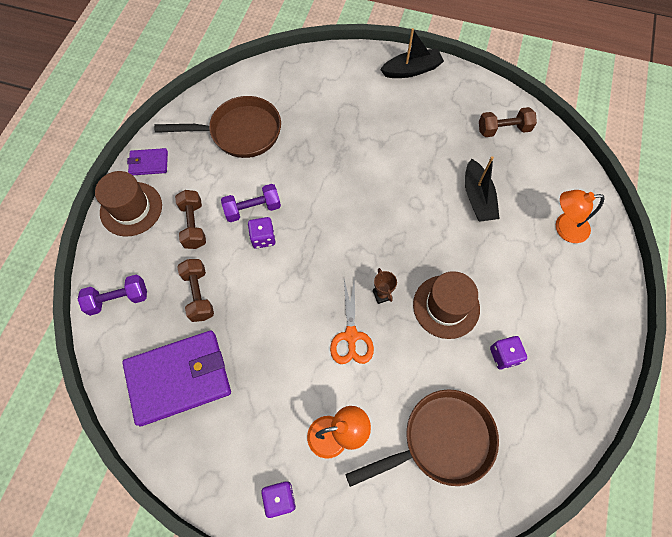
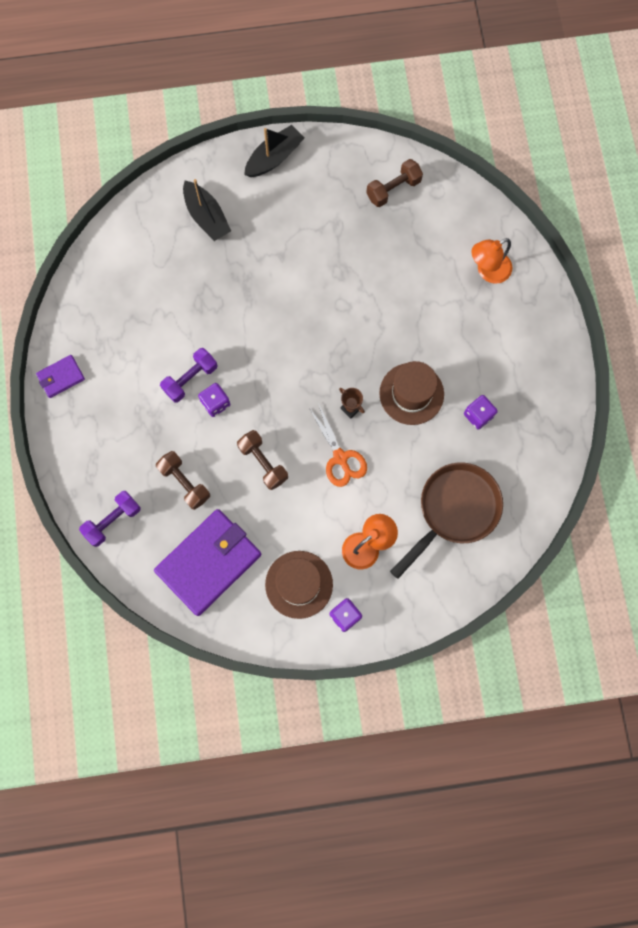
camera: 25 degrees left, 10 degrees up
brown hat [95,171,162,236] -> brown hat moved to [265,551,333,619]
brown pan [154,96,281,158] -> none
brown dumbbell [175,190,206,249] -> brown dumbbell moved to [237,430,288,490]
black boat [465,156,500,222] -> black boat moved to [183,179,231,241]

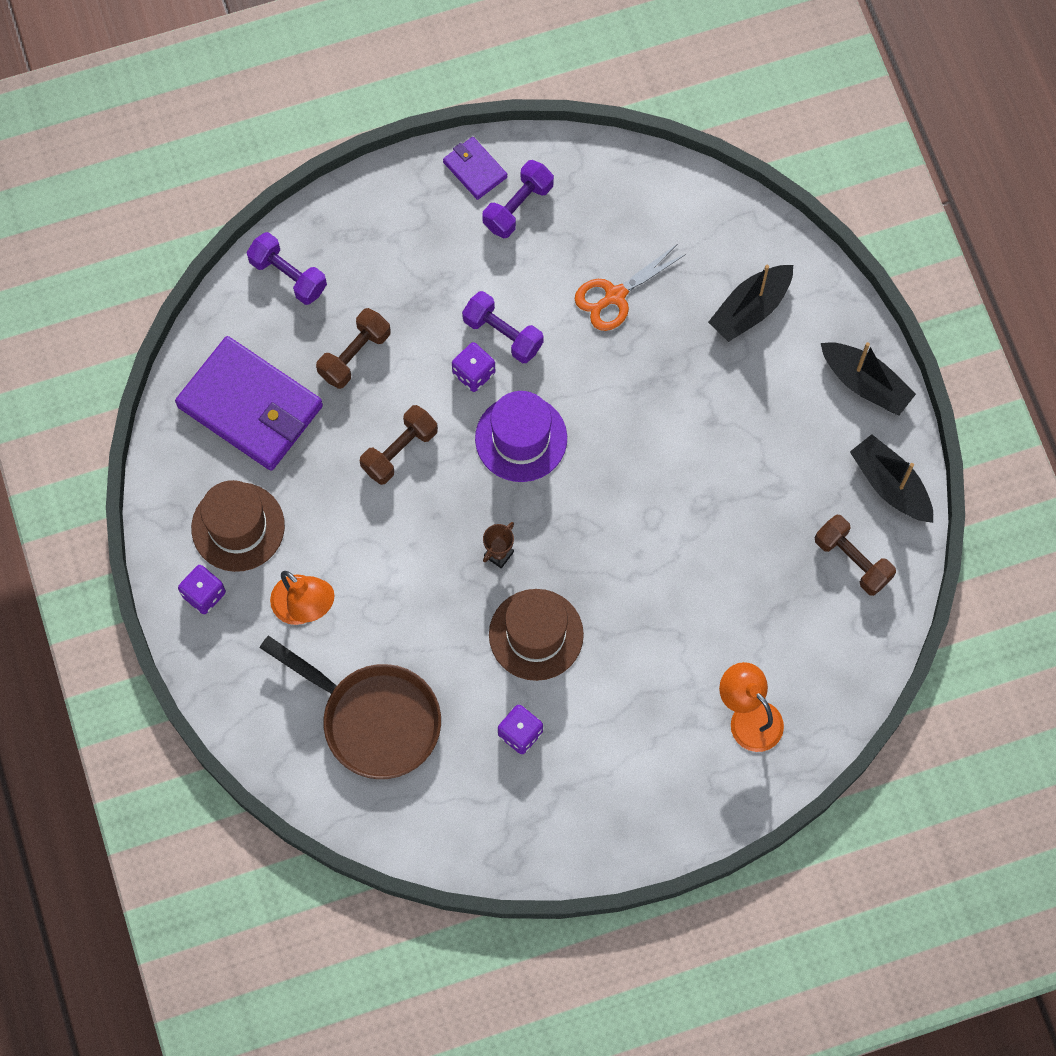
camera: 80 degrees right, 5 degrees down
orange scissors [309,403,367,487] -> orange scissors moved to [575,244,686,331]
none -> purple hat [475,391,567,482]
none -> purple dumbbell [482,160,554,238]
none -> black boat [850,434,933,523]

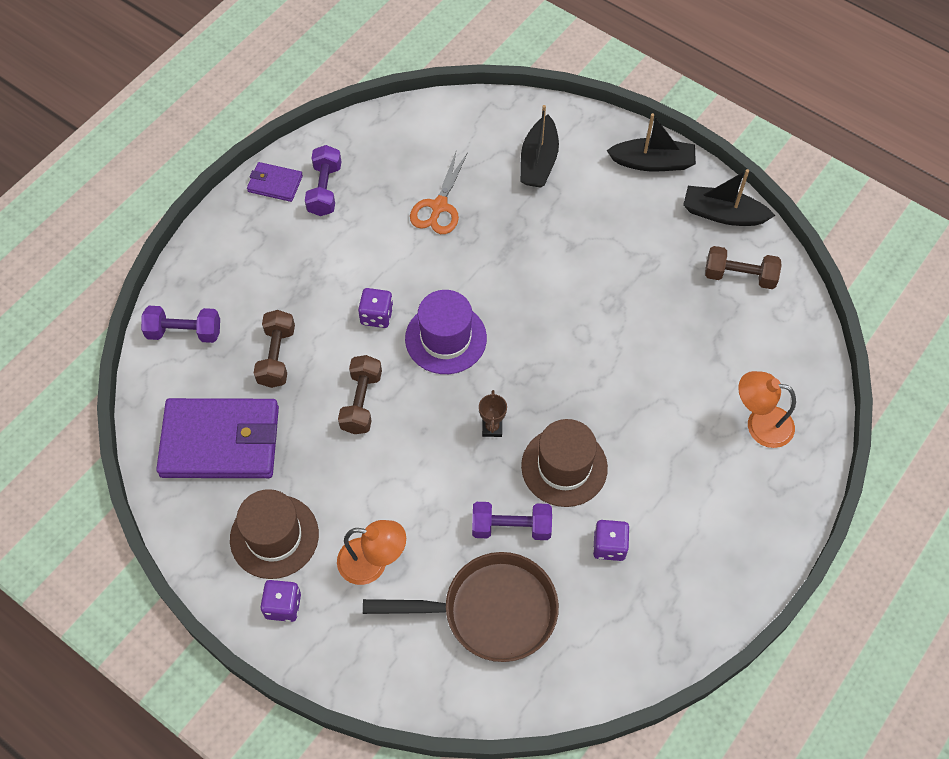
camera: 35 degrees left, 10 degrees down
purple dumbbell [462,291,544,363] -> purple dumbbell moved to [472,502,552,540]

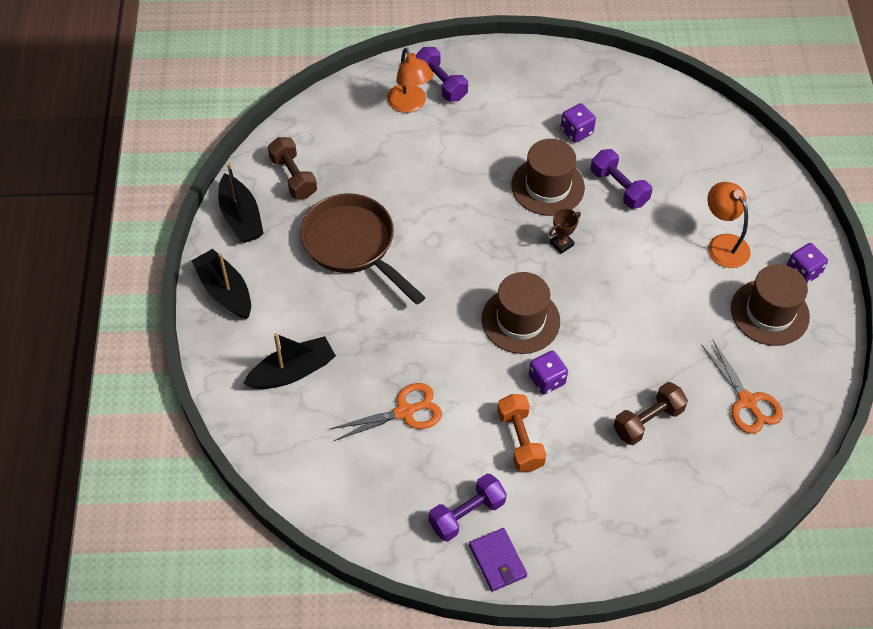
camera: 130 degrees left, 5 degrees down
purple dumbbell [141,306,220,343] -> purple dumbbell moved to [416,47,468,102]
purple wallet [156,398,279,478] -> orange scissors [702,339,783,434]
brown dumbbell [338,355,382,434] -> none
brown pan [363,552,559,662] -> brown pan moved to [300,193,425,305]
purple hat [405,290,487,374] -> brown hat [481,272,560,354]
none -> orange dumbbell [497,394,546,472]

